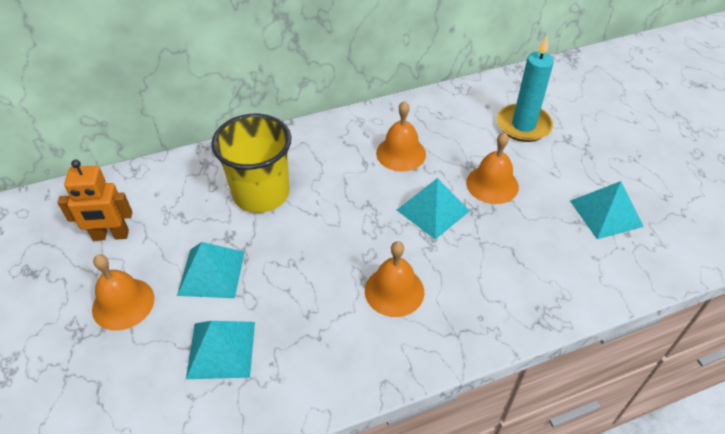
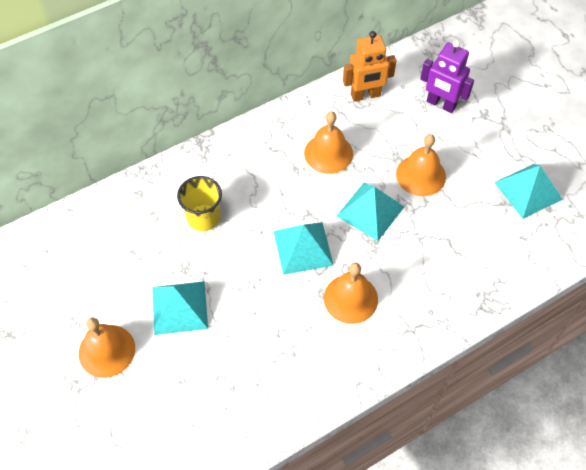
camera: 10 degrees left, 10 degrees up
orange robot [58,160,132,241] -> orange robot moved to [343,31,397,102]
turquoise pyramid [186,321,255,379] -> turquoise pyramid moved to [274,222,334,275]
yellow cup [211,114,291,213] -> yellow cup [177,176,222,231], size x0.61
turquoise candle [497,36,554,142] -> purple robot [420,40,474,113]

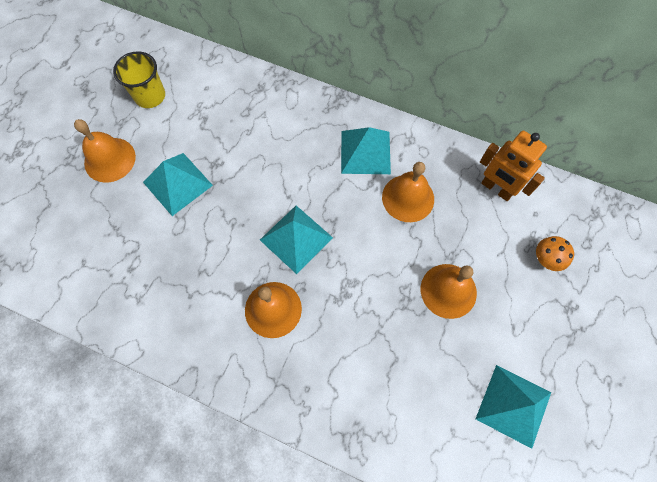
camera: 55 degrees right, 10 degrees up
yellow cup [177,176,222,231] -> yellow cup moved to [113,51,165,108]
turquoise pyramid [337,183,404,241] -> turquoise pyramid moved to [341,127,391,174]
purple robot [420,40,474,113] -> orange mushroom [536,236,574,271]

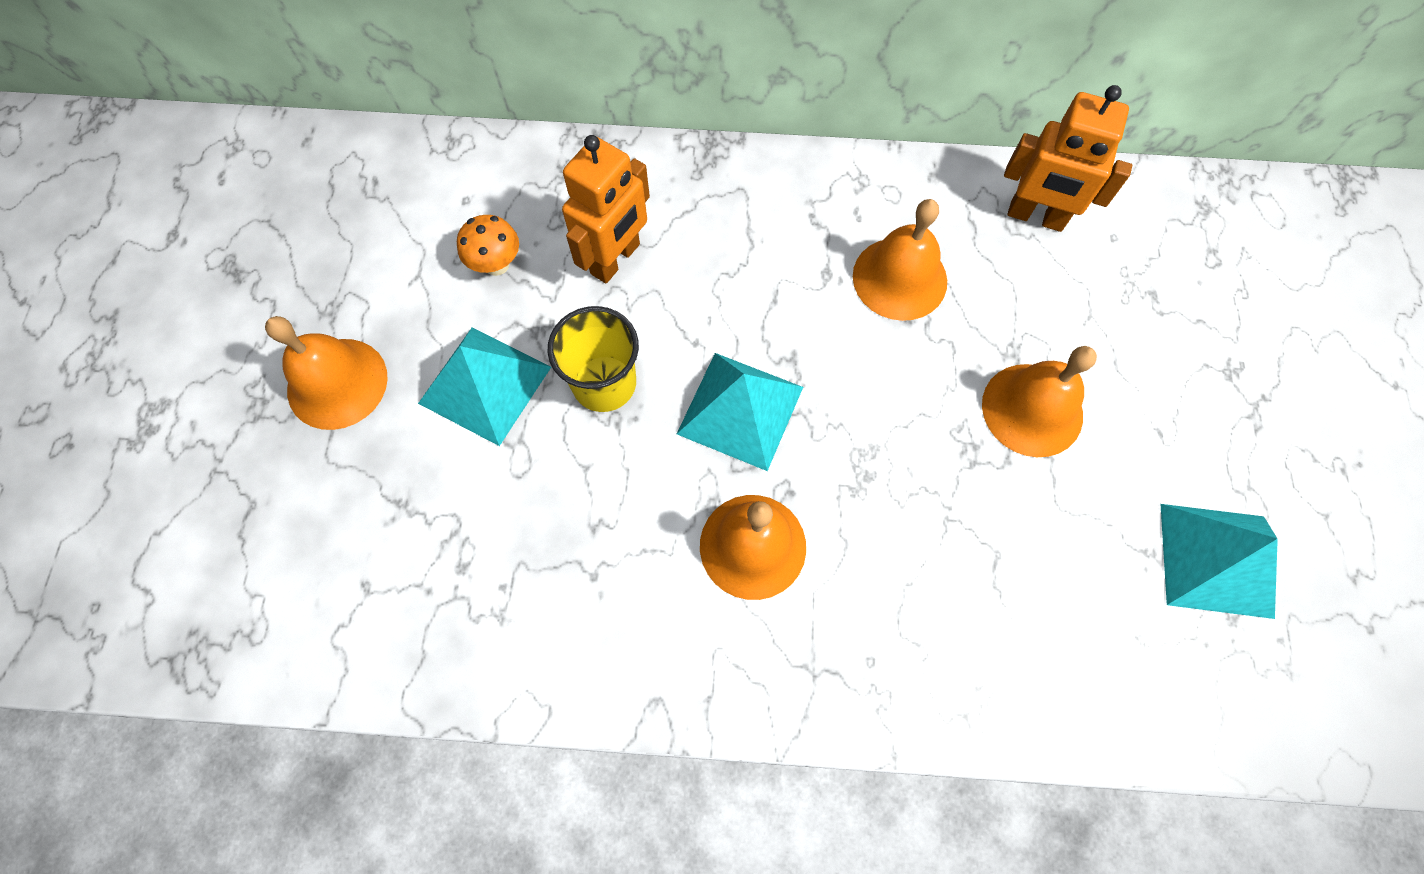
camera: 20 degrees left, 0 degrees up
yellow cup [113,51,165,108] -> yellow cup moved to [548,306,639,412]
turquoise pyramid [341,127,391,174] -> none
orange mushroom [536,236,574,271] -> orange mushroom moved to [457,215,519,276]
none -> orange robot [562,135,650,283]

